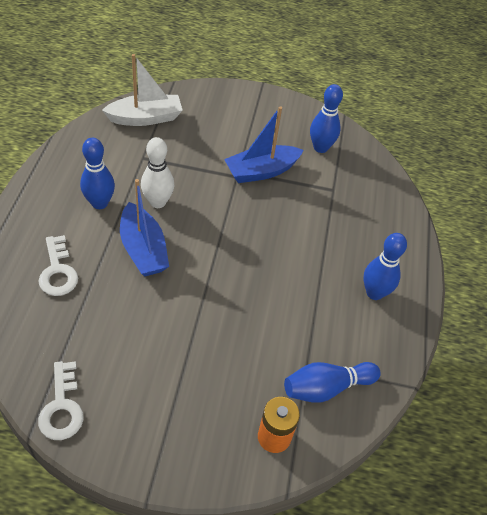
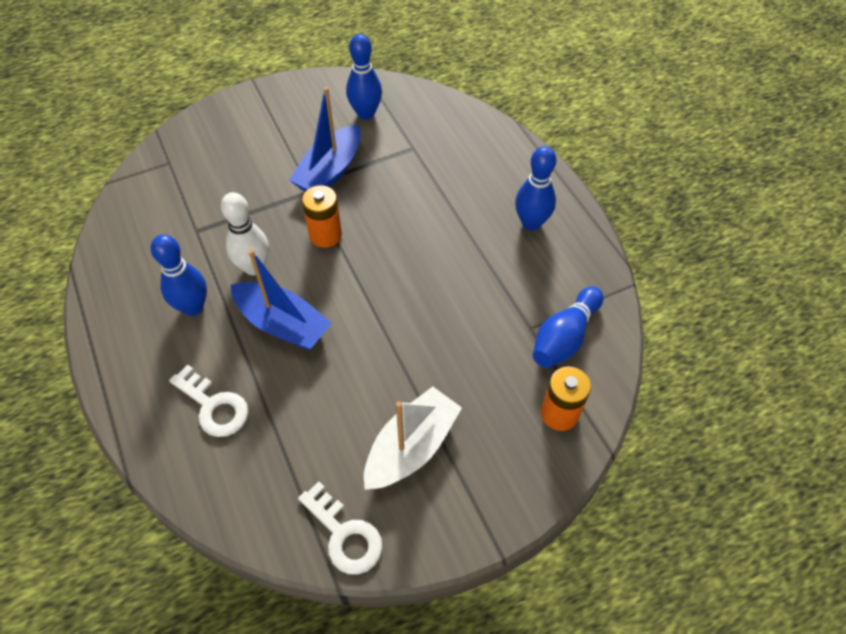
camera: 30 degrees left, 5 degrees up
white boat [102,54,183,126] -> white boat moved to [364,386,462,490]
none -> orange battery [302,185,342,248]

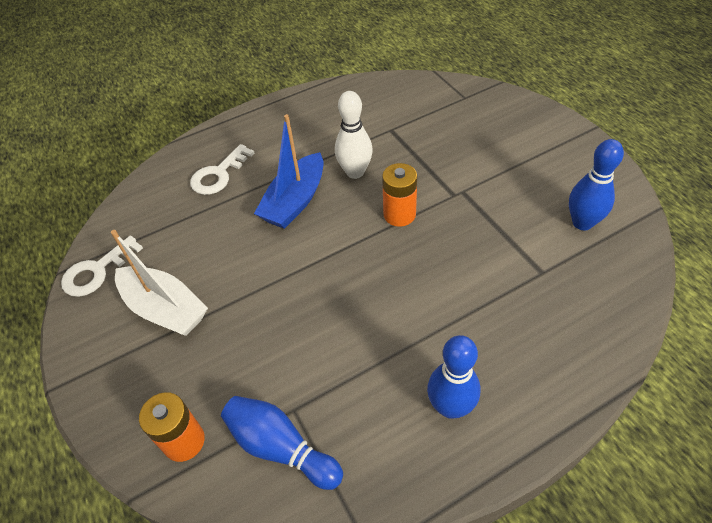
camera: 90 degrees right, 5 degrees down
blue bowling pin [151,234,207,316] -> none
blue boat [289,87,360,191] -> none

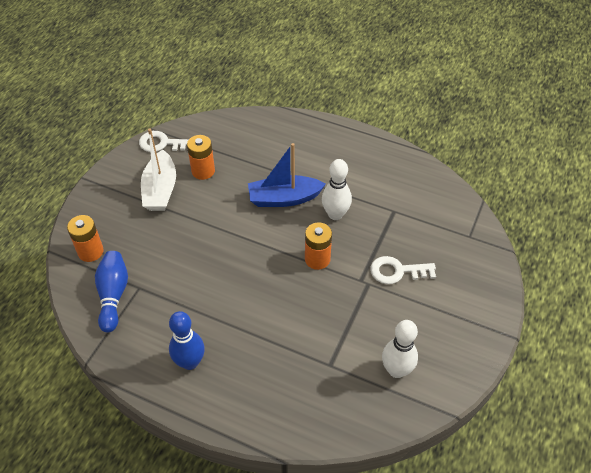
camera: 50 degrees right, 0 degrees up
white key [190,144,254,195] -> white key moved to [370,256,436,284]
blue bowling pin [569,139,624,230] -> white bowling pin [382,320,418,378]
none -> orange battery [187,135,215,180]

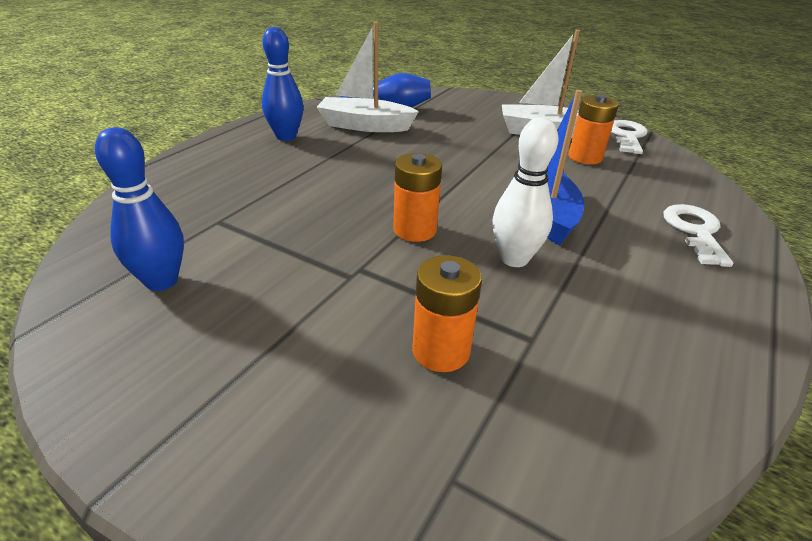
camera: 95 degrees right, 15 degrees down
orange battery [67,215,104,262] -> orange battery moved to [412,255,482,372]
white key [370,256,436,284] -> white key moved to [664,204,734,267]
white bowling pin [382,320,418,378] -> blue bowling pin [95,127,184,291]
none -> white boat [317,22,419,132]

